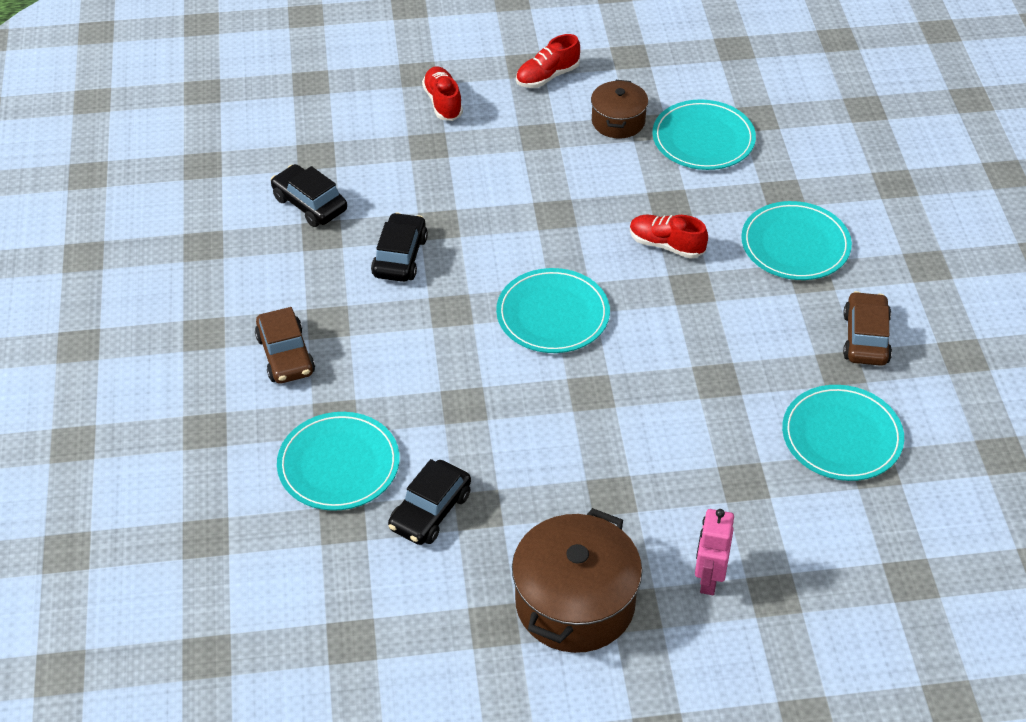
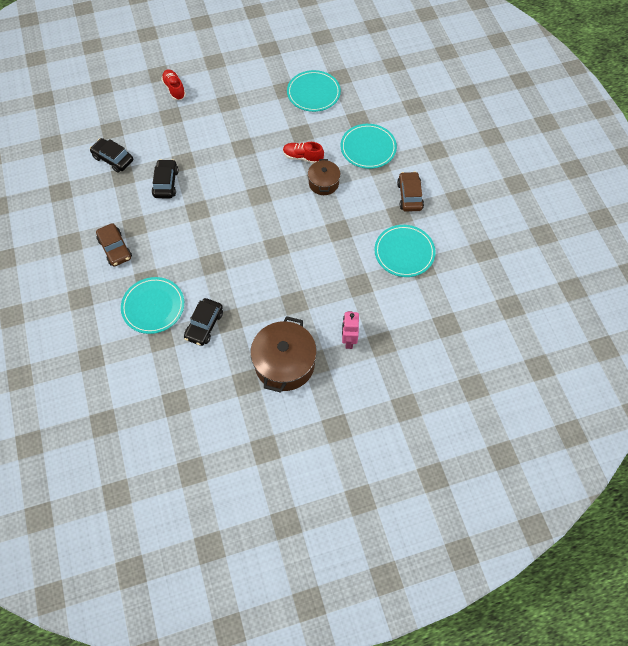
camera: 10 degrees left, 15 degrees up
turquoise plate [496,268,610,353] -> none
red shoe [516,34,580,88] -> none
brown pot [591,80,648,139] -> brown pot moved to [308,159,340,195]

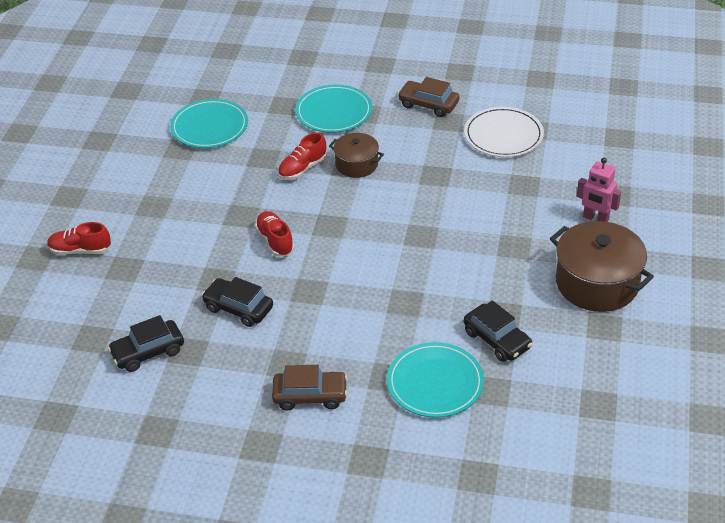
camera: 60 degrees left, 20 degrees down
turquoise plate [374,225,436,277] -> white plate [464,107,544,157]
none -> red shoe [255,211,294,257]

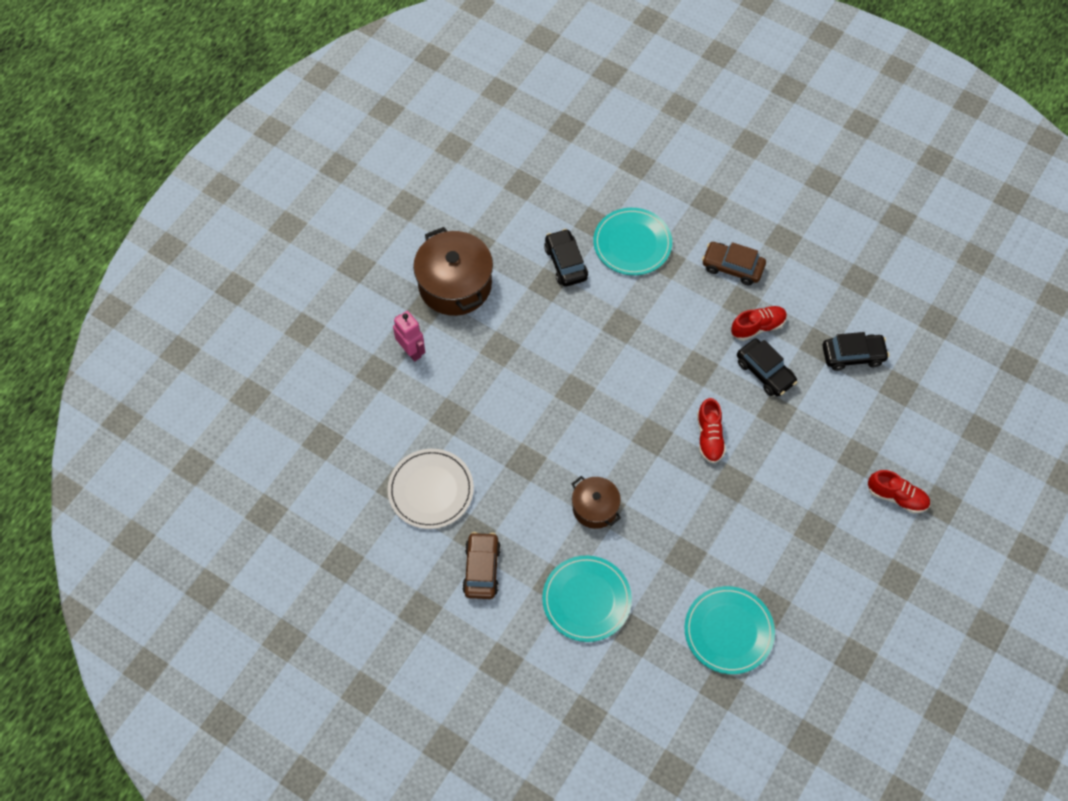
camera: 160 degrees left, 20 degrees up
red shoe [278,132,327,180] -> red shoe moved to [731,306,787,341]
brown car [398,77,459,117] -> brown car turned 135 degrees counterclockwise [462,532,501,599]

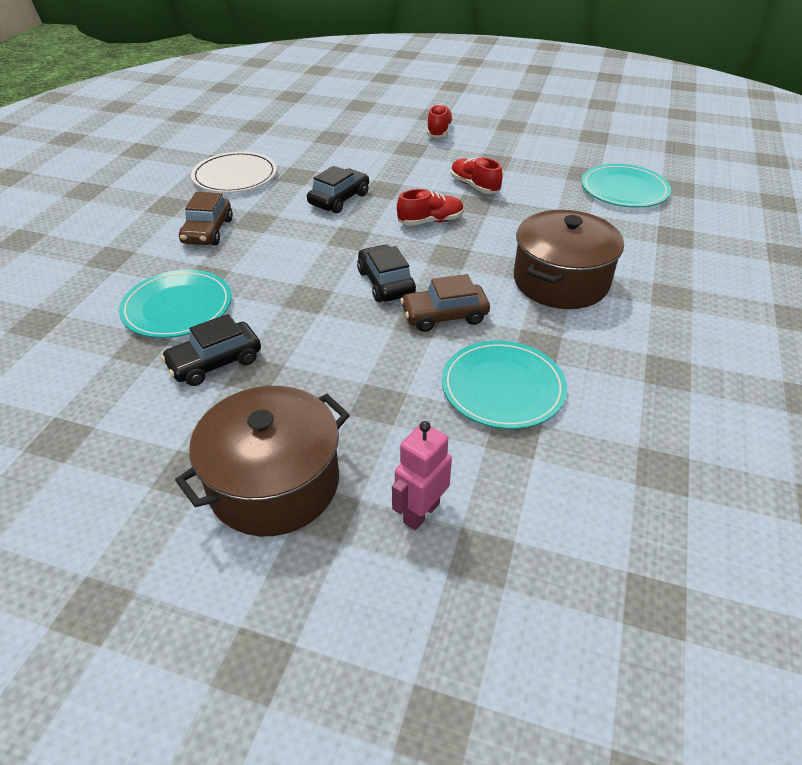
camera: 105 degrees left, 20 degrees down
white plate [387,449,474,529] -> white plate moved to [191,151,277,193]
brown car [462,532,501,599] -> brown car moved to [400,274,490,332]
turquoise plate [542,556,632,642] -> turquoise plate moved to [442,341,567,429]
brown pot [572,476,621,529] -> brown pot [514,210,624,309], size x1.74
red shoe [731,306,787,341] -> red shoe moved to [451,157,503,194]
black car [823,332,889,371] -> black car moved to [357,245,416,302]

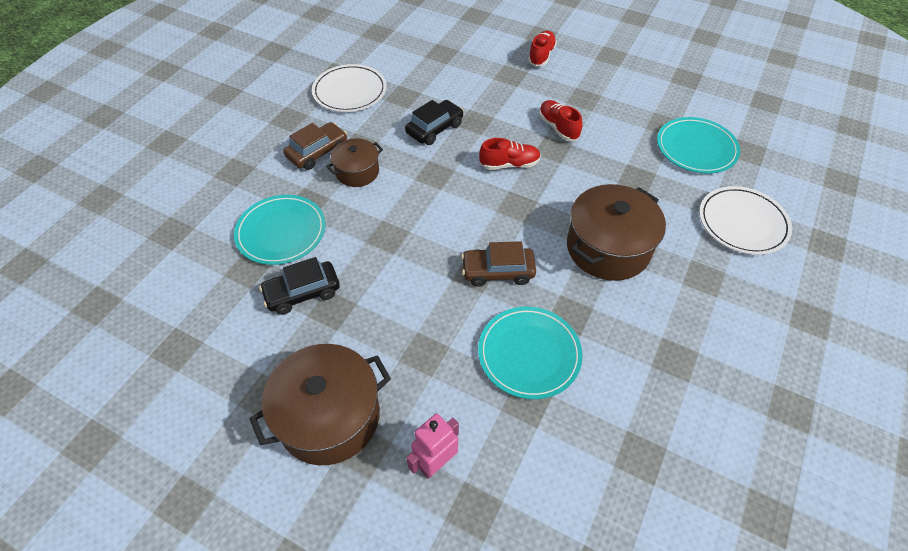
camera: 10 degrees right, 10 degrees up
brown car [179,192,233,245] -> brown car turned 150 degrees counterclockwise [283,122,347,170]
black car [357,245,416,302] -> none
none -> brown pot [327,138,383,187]
none -> white plate [699,186,792,255]

